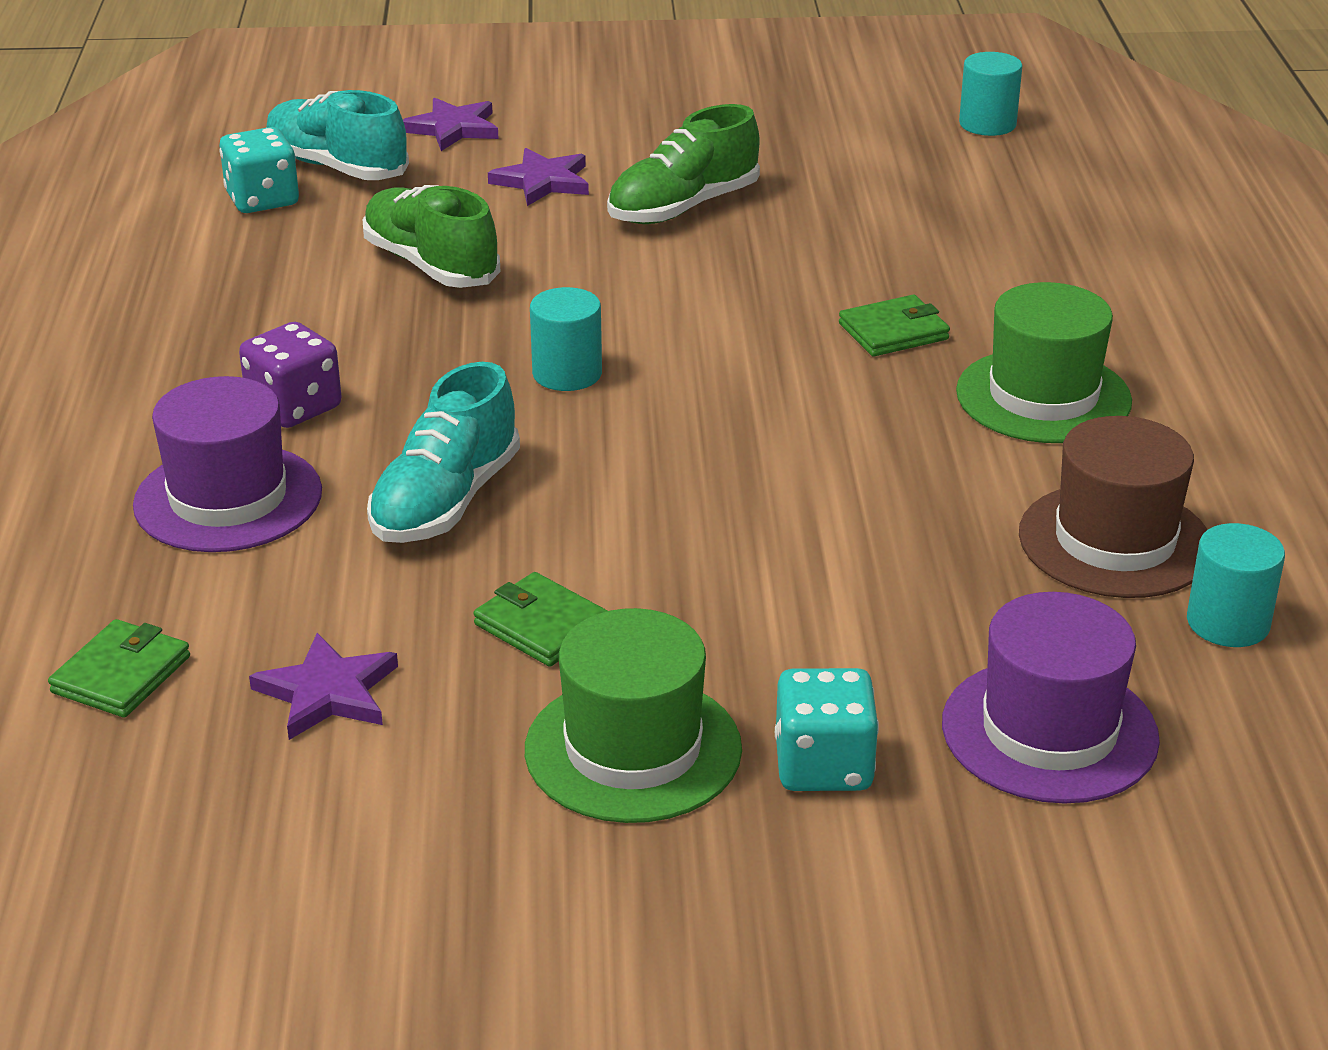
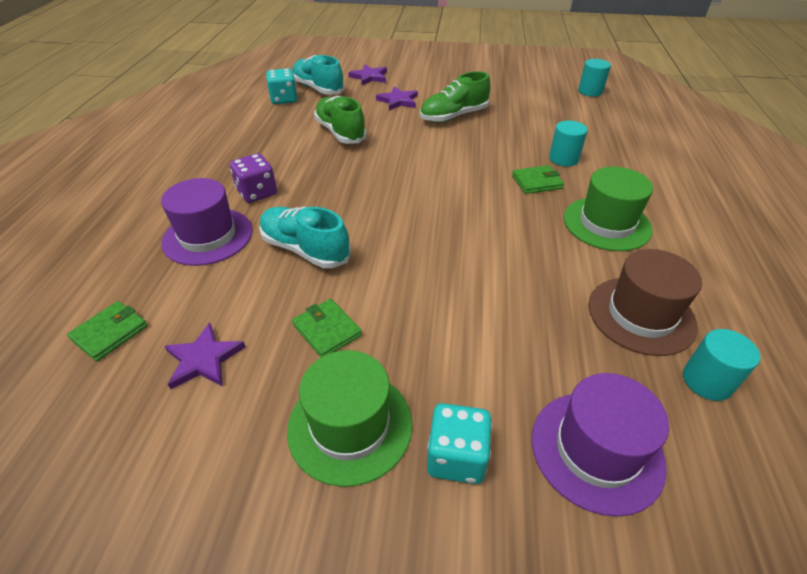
camera: 10 degrees right, 10 degrees up
turquoise shoe [367,362,520,543] -> turquoise shoe turned 90 degrees clockwise [259,206,351,268]
turquoise cylinder [530,287,602,391] -> turquoise cylinder moved to [549,120,588,166]

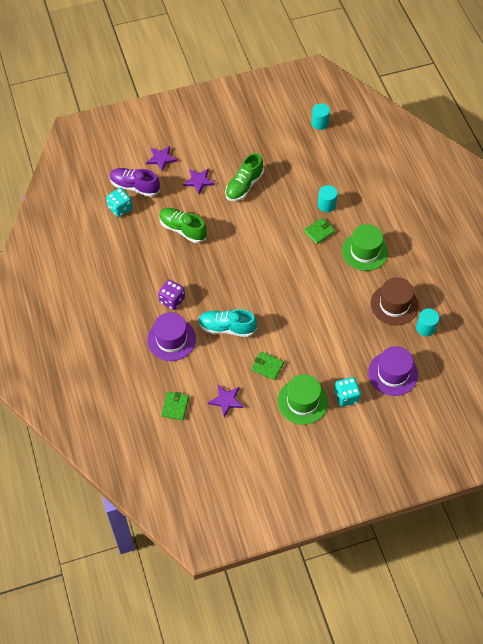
camera: 25 degrees left, 15 degrees up
turquoise shoe [293,55,345,95] -> purple shoe [110,168,160,197]

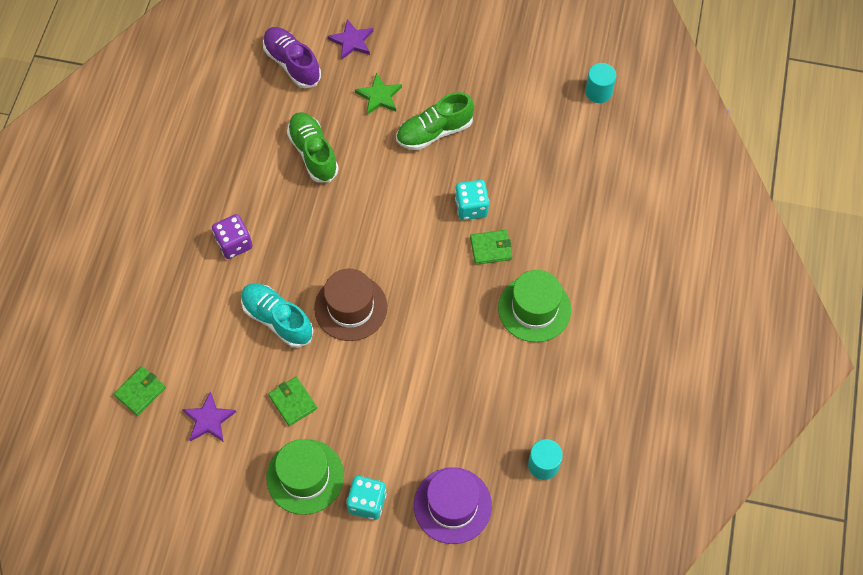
camera: 30 degrees right, 5 degrees up
turquoise dice [106,188,132,217] -> turquoise dice moved to [455,180,489,220]
purple hat [147,312,196,361] -> none
purple star [183,169,215,194] -> green star [355,73,402,115]
turquoise cylinder [318,185,338,212] -> none
brown hat [371,277,418,325] -> brown hat moved to [314,269,387,341]

